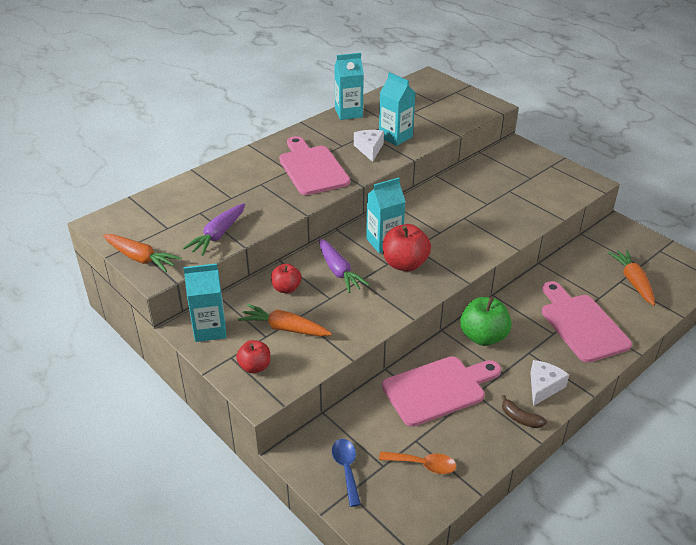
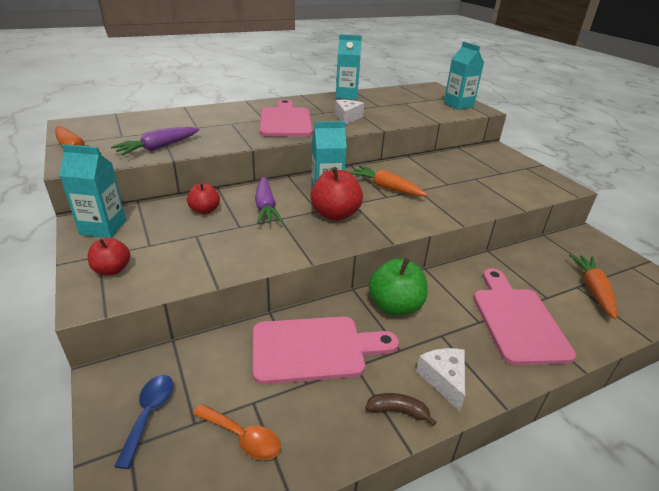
camera: 15 degrees right, 5 degrees down
orange carrot [238,304,332,336] -> orange carrot moved to [349,166,427,196]
turquoise carton [379,72,415,146] -> turquoise carton moved to [444,42,484,110]
brown banana [501,395,547,428] -> brown banana turned 135 degrees clockwise [366,393,436,426]
white cheese [530,360,569,406] -> white cheese turned 60 degrees counterclockwise [416,348,465,411]

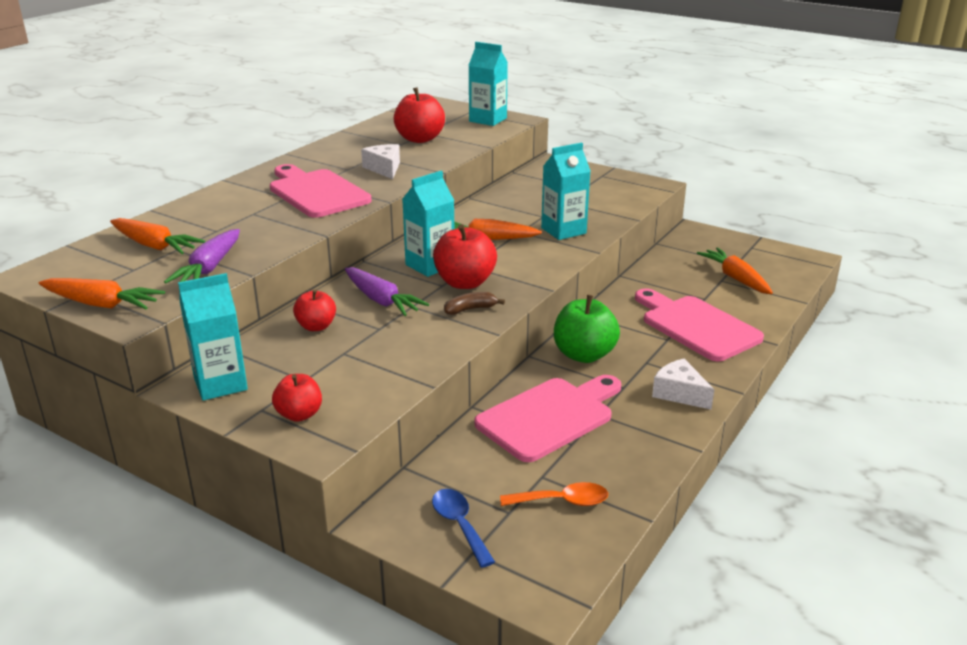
camera: 30 degrees left, 5 degrees down
turquoise carton [336,34,362,100] -> turquoise carton moved to [541,143,591,240]
brown banana [366,393,436,426] -> brown banana moved to [444,292,505,315]
none -> orange carrot [110,218,205,254]
none -> red apple [394,87,445,143]

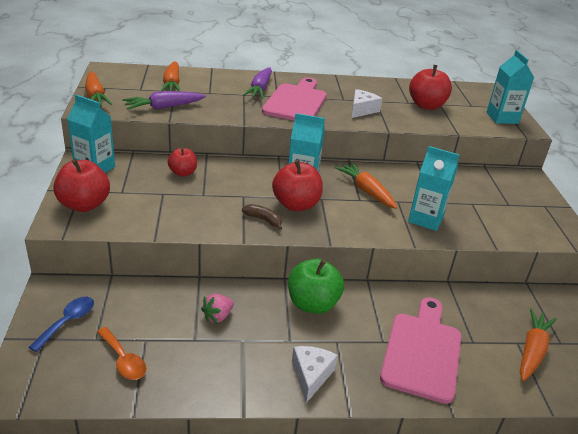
camera: 50 degrees right, 5 degrees up
red apple [272,374,322,422] -> red apple [53,159,110,212], size x1.64
purple carrot [345,267,429,316] -> purple carrot moved to [243,68,272,99]
pink cutting board [475,375,621,462] -> pink strawberry [201,294,234,323]

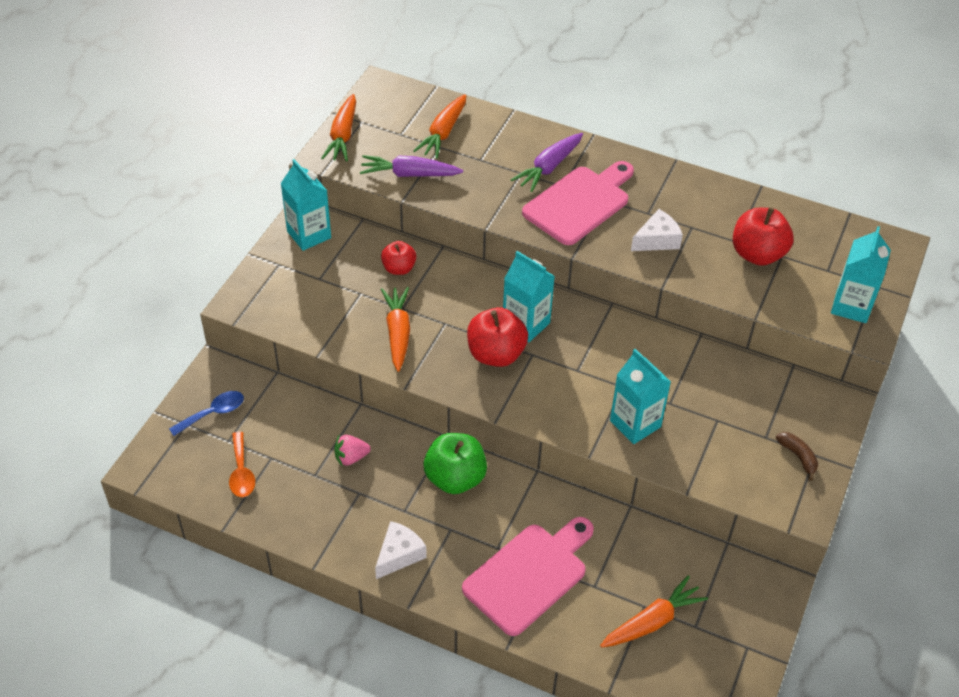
camera: 30 degrees right, 15 degrees up
red apple [53,159,110,212] -> none
brown banana [242,204,282,230] -> brown banana moved to [776,432,818,481]
orange carrot [334,162,397,209] -> orange carrot moved to [381,287,410,372]

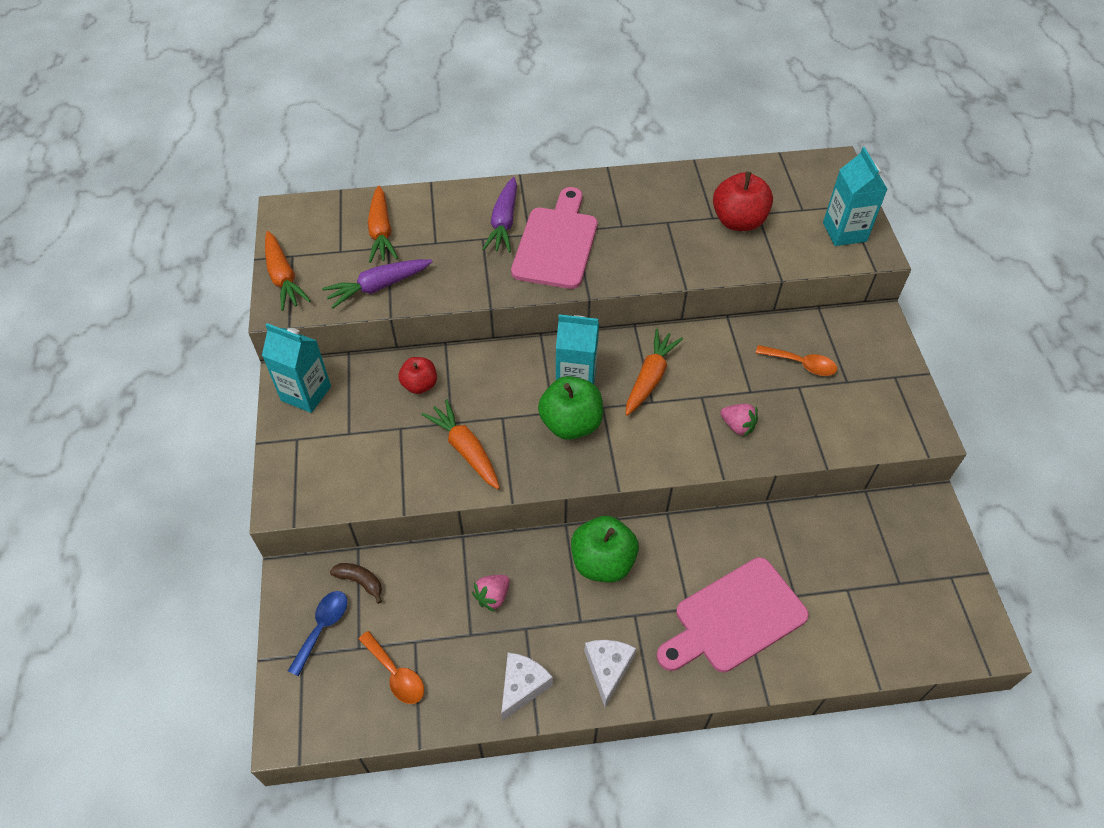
camera: 30 degrees left, 5 degrees up
pink cutting board [462,517,594,636] -> pink cutting board turned 135 degrees counterclockwise [657,557,809,673]
red apple [467,307,528,367] -> green apple [538,376,603,440]
orange carrot [600,576,708,648] -> orange carrot moved to [626,329,683,416]
turquoise carton [610,349,671,444] -> pink strawberry [720,404,758,437]
white cheese [631,209,683,251] -> white cheese moved to [501,652,553,721]
brown banana [776,432,818,481] -> brown banana moved to [330,563,382,604]
none -> orange spoon [756,345,837,376]

